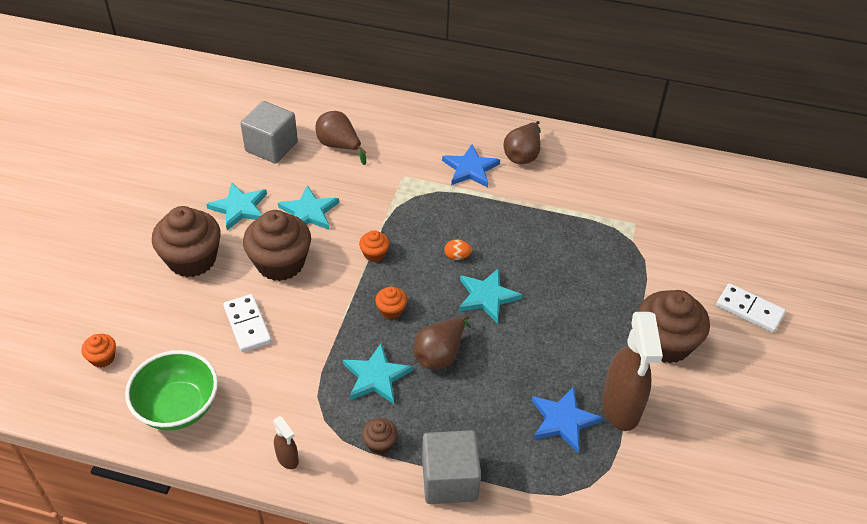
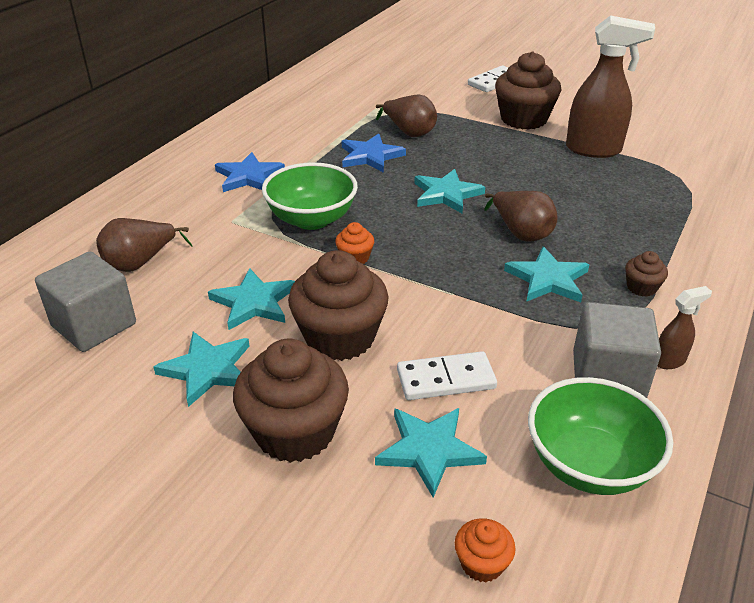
camera: 75 degrees left, 10 degrees down
orange cupcake [375,287,407,319] -> none
grey cube [422,430,481,504] -> grey cube moved to [573,302,661,398]
orange egg [445,240,472,260] -> none
brown pear [504,121,541,164] -> brown pear moved to [376,94,437,137]
blue star [532,386,603,453] -> blue star moved to [342,134,406,173]
none -> green bowl [262,162,358,230]
none -> turquoise star [375,408,487,498]

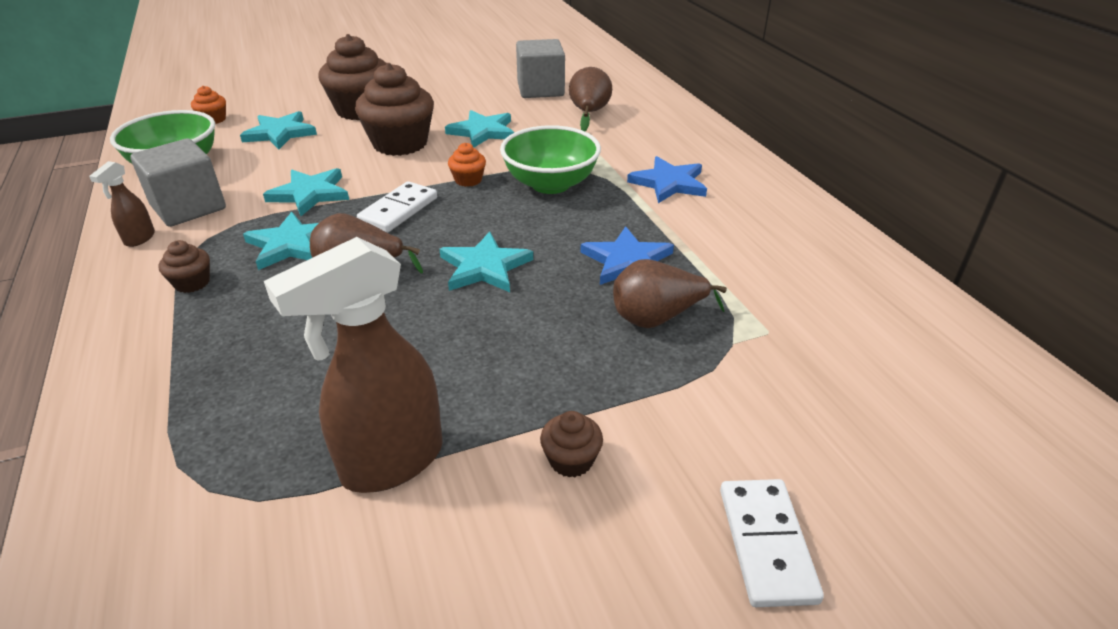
camera: 130 degrees right, 0 degrees up
turquoise star [153,332,250,407] -> turquoise star moved to [263,168,349,216]
white domino [397,351,497,400] -> white domino moved to [357,181,437,232]
brown cupcake [495,51,561,130] -> brown cupcake [540,411,603,478], size x0.46

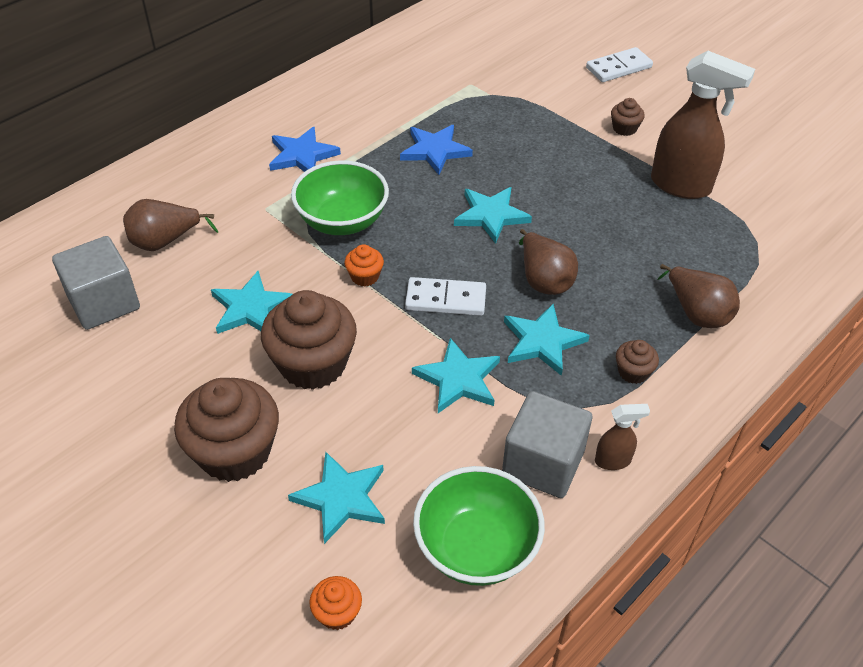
camera: 115 degrees left, 10 degrees up
brown pear [613,259,727,328] -> brown pear moved to [657,264,740,328]

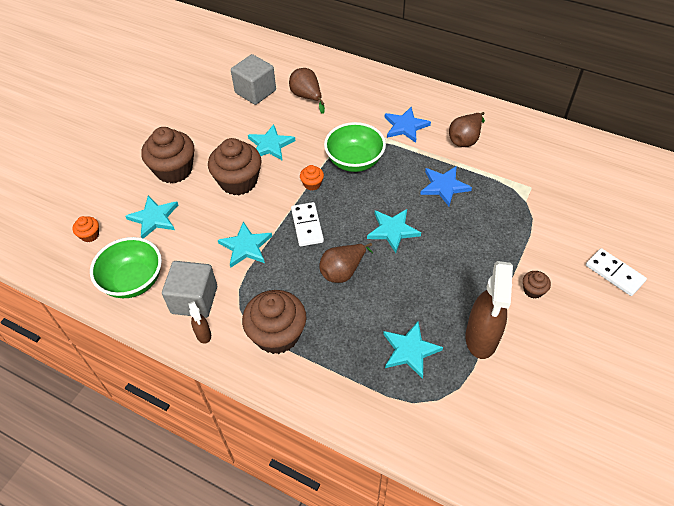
camera: 75 degrees right, 5 degrees up
turquoise star [504,304,590,376] -> turquoise star moved to [383,321,443,379]
brown cupcake [616,340,659,384] -> brown cupcake [242,290,306,354], size x2.19
brown pear [657,264,740,328] -> brown pear moved to [449,112,485,147]

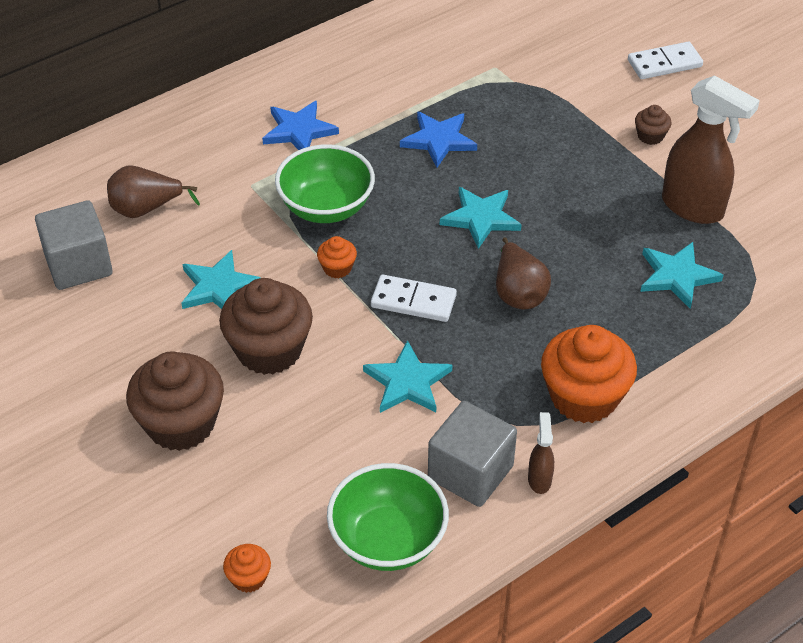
camera: 65 degrees left, 5 degrees down
turquoise star [126,196,178,239] -> none
brown spray bottle [188,301,211,344] -> brown spray bottle turned 90 degrees counterclockwise [528,412,554,494]
brown cupcake [242,290,306,354] -> orange cupcake [541,325,637,423]
brown pear [449,112,485,147] -> none

